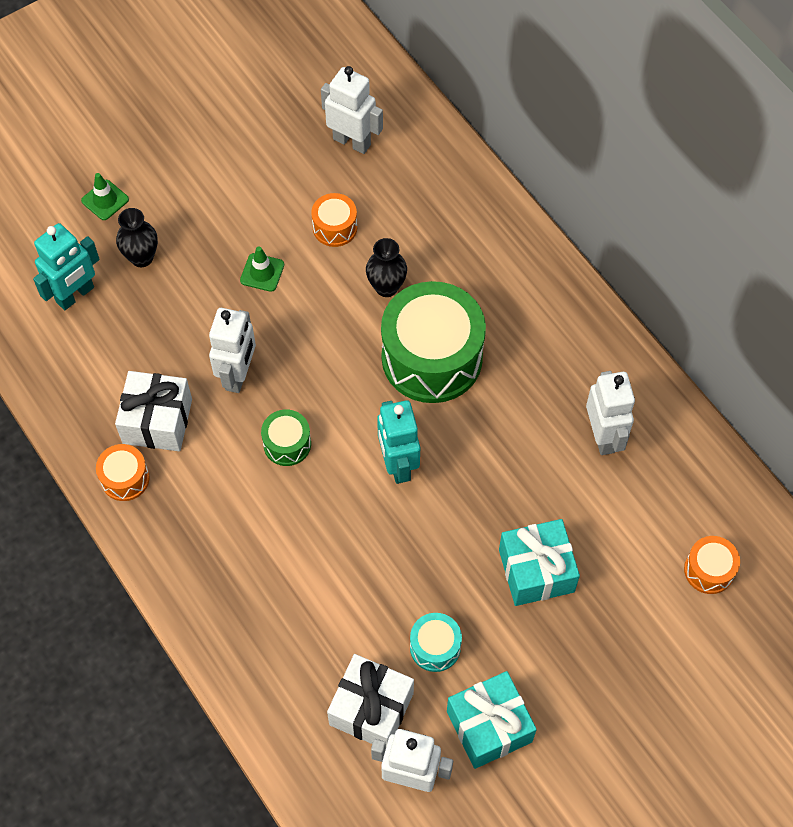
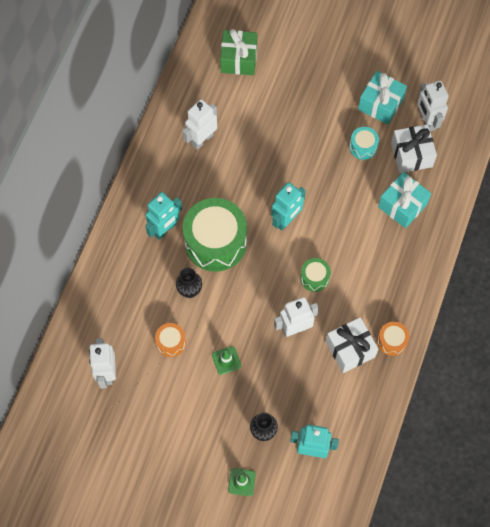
camera: 125 degrees left, 5 degrees up
turquoise gift [499,519,580,606] -> turquoise gift moved to [378,172,431,228]
orange drum [684,536,740,594] -> green gift [220,29,257,75]
none -> turquoise robot [145,192,182,240]

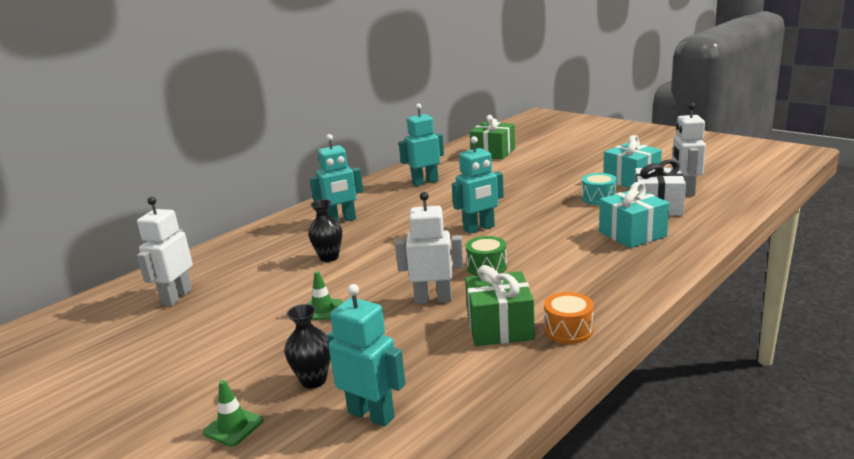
camera: 25 degrees right, 45 degrees down
orange drum [155,323,186,357] -> none
white robot [183,99,217,150] -> turquoise robot [399,103,444,186]
green drum [183,198,247,272] -> none
white gift [326,317,378,373] -> green gift [465,265,535,346]

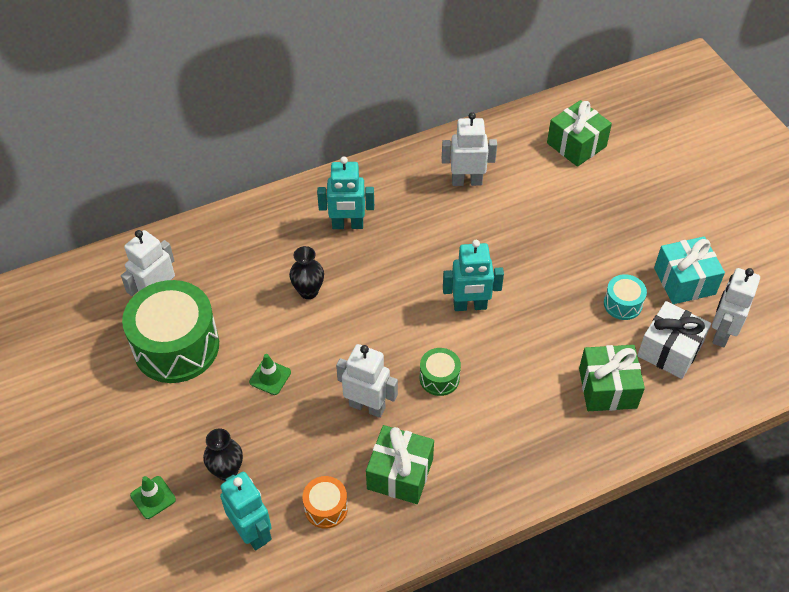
camera: 20 degrees right, 30 degrees up
turquoise robot [399,103,444,186] -> white robot [442,112,497,186]
orange drum [544,292,594,344] -> orange drum moved to [303,476,348,529]
turquoise gift [599,182,669,248] -> green gift [579,345,645,411]
none -> green drum [122,280,219,383]

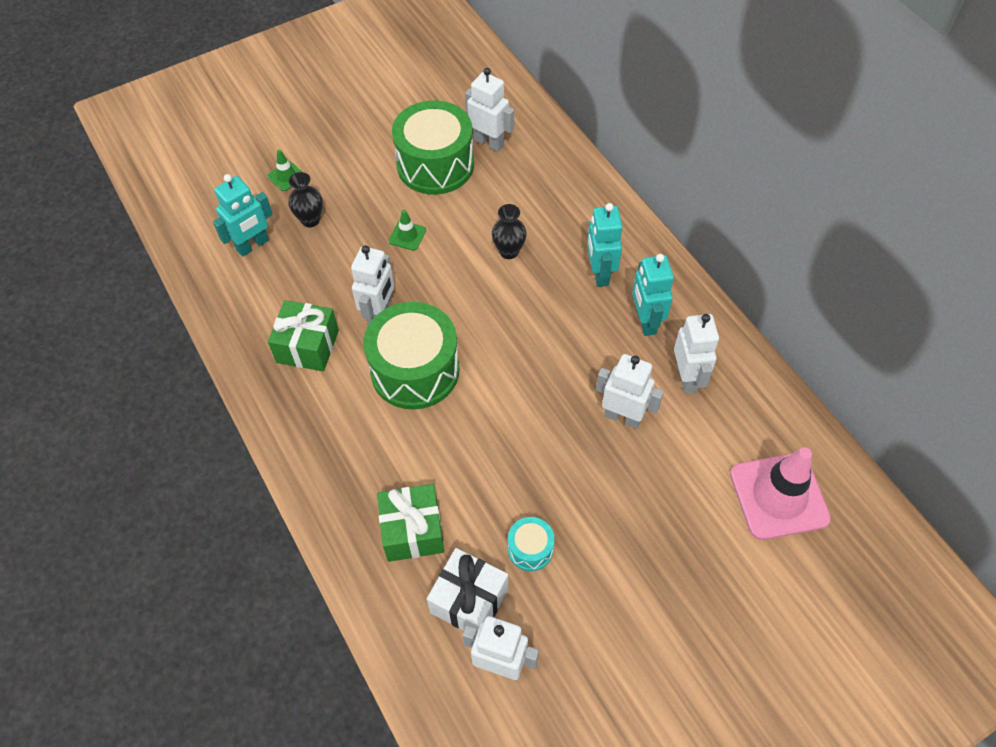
camera: 85 degrees right, 5 degrees up
orange drum [303,476,348,529] -> none
green drum [420,348,461,396] -> green drum [363,302,460,409], size x2.17
turquoise robot [443,240,504,311] -> turquoise robot moved to [632,254,674,336]
green gift [547,100,612,167] -> pink traffic cone [730,447,831,540]
turquoise gift [654,236,725,304] -> none
none -> white robot [596,354,664,429]

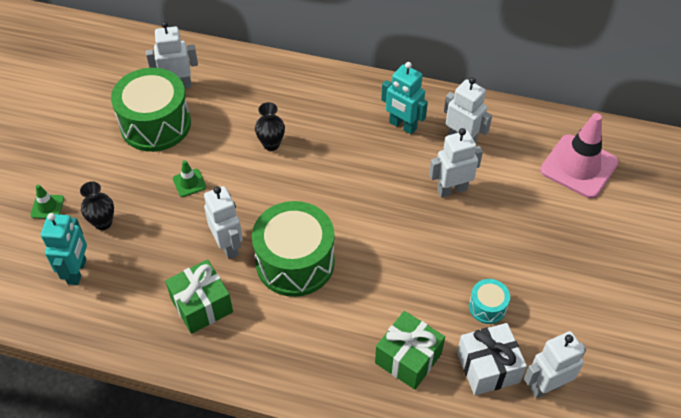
camera: 45 degrees left, 5 degrees down
turquoise robot [587,203,623,287] -> none

